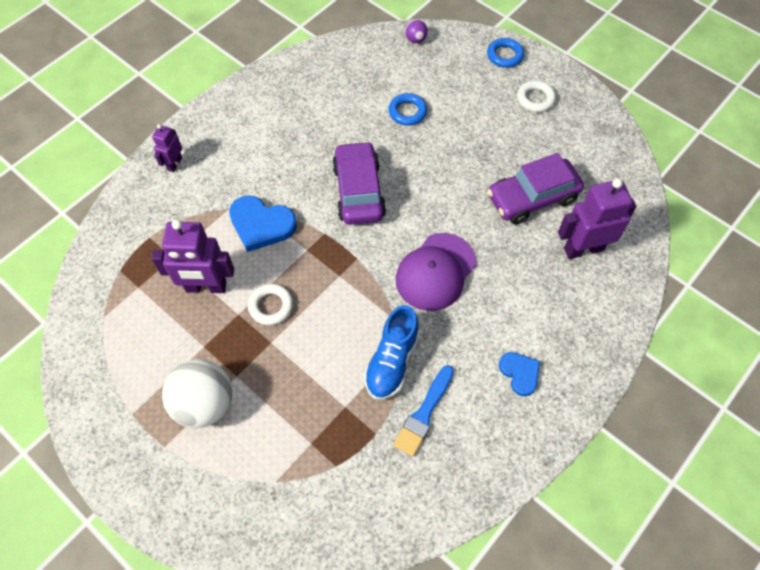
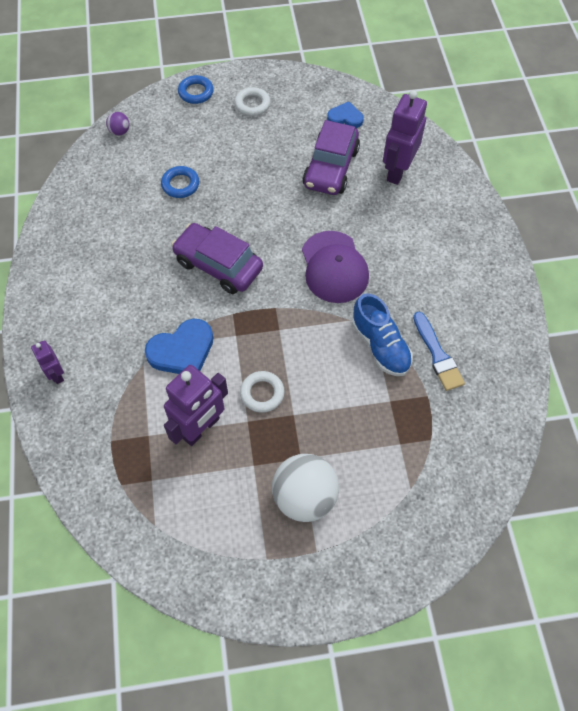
camera: 50 degrees left, 0 degrees up
blue heart [499,352,540,396] -> blue heart moved to [327,102,364,128]

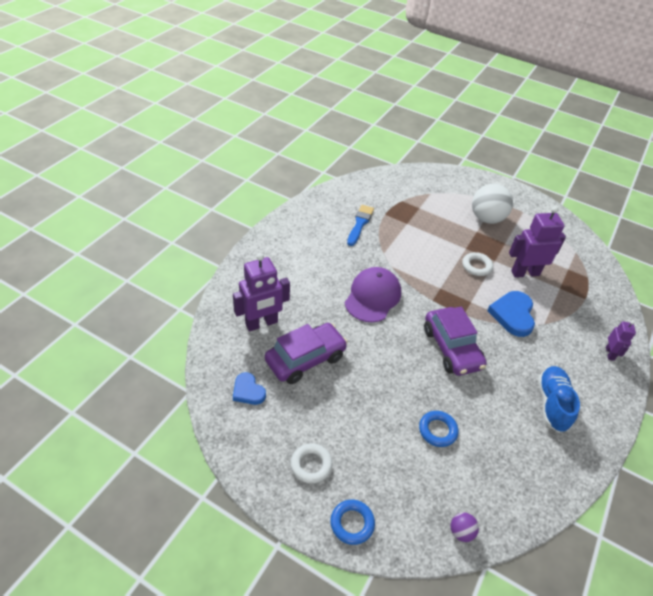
camera: 145 degrees left, 15 degrees down
blue heart [145,319,213,374] -> blue heart turned 90 degrees counterclockwise [487,291,535,337]
blue shoe [352,293,413,376] -> blue shoe moved to [538,366,580,433]

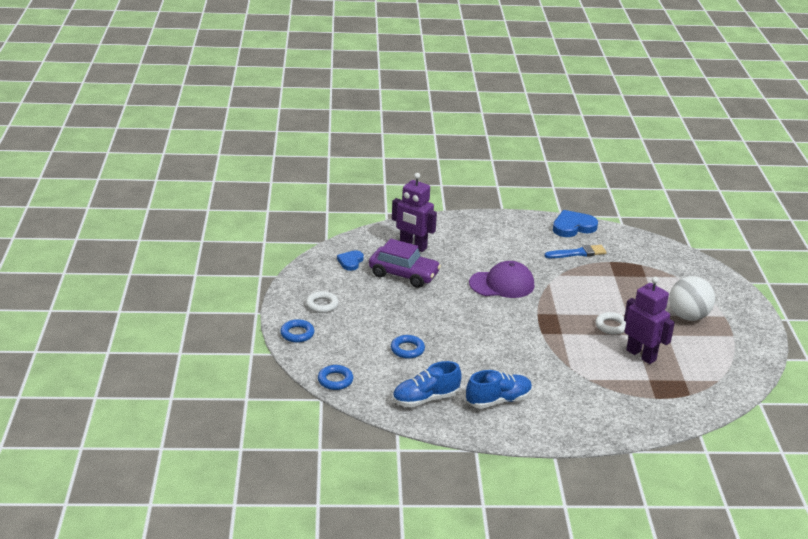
camera: 60 degrees right, 15 degrees down
purple car [424,307,487,376] -> none
purple ball [450,512,479,542] -> blue ring [318,365,353,390]
blue heart [487,291,535,337] -> blue heart moved to [553,210,598,237]
purple robot [606,321,636,361] -> none
none -> blue shoe [393,361,462,407]

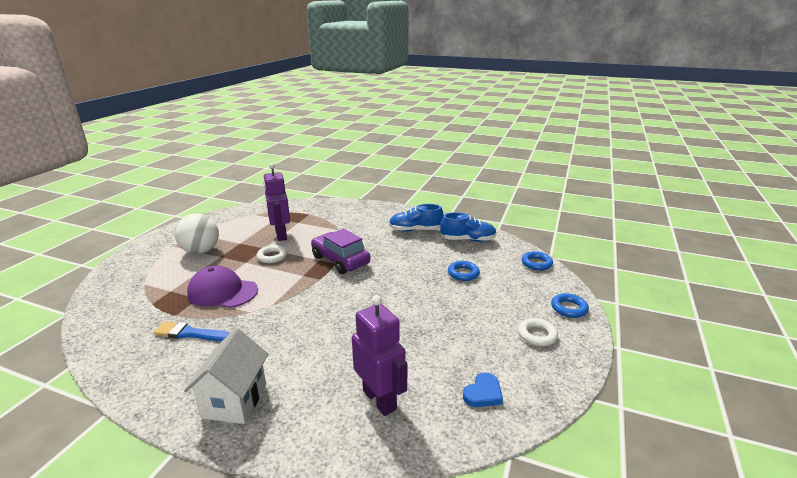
camera: 155 degrees left, 5 degrees down
purple car [369,239,441,288] -> purple car moved to [311,229,370,274]
purple cap [469,261,534,298] -> purple cap moved to [187,266,258,308]
blue heart [553,210,598,237] -> none
none -> white house [184,328,268,424]

